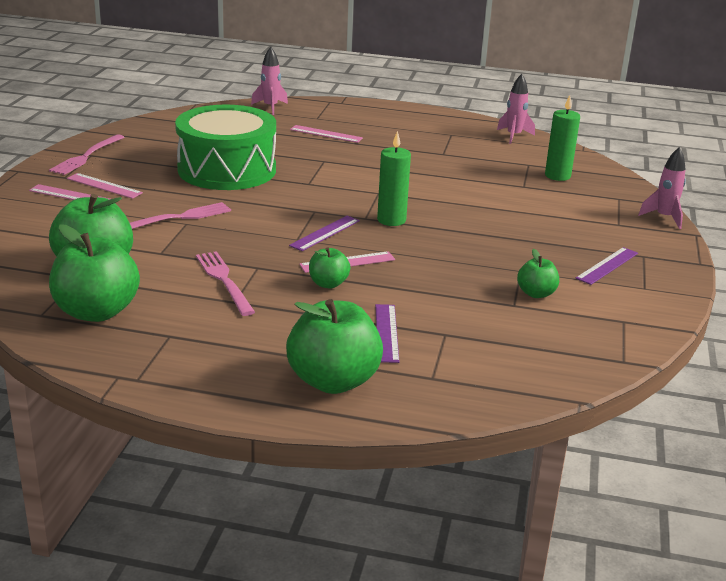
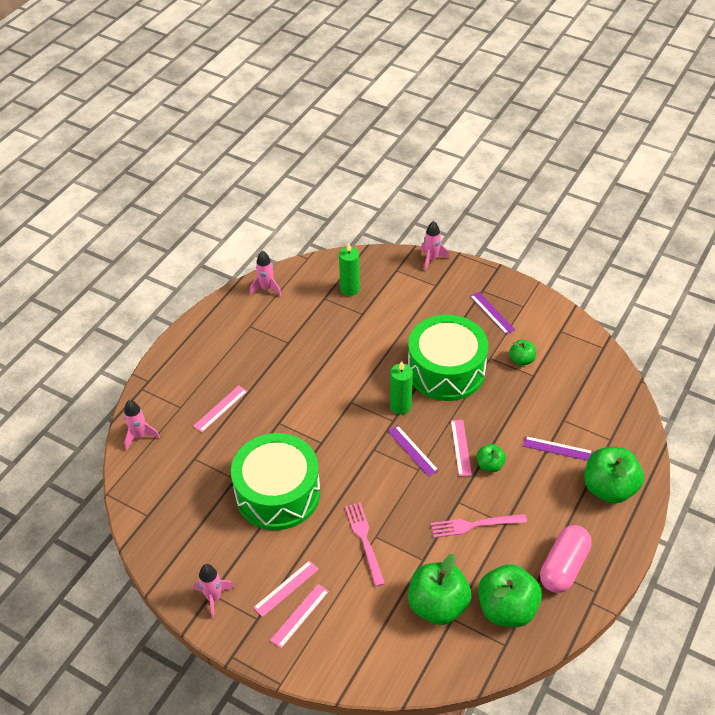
camera: 70 degrees left, 20 degrees up
pink fork [49,134,125,175] -> pink rocket [194,564,235,619]
none -> green drum [408,315,488,401]
none -> pink capsule [540,525,592,593]

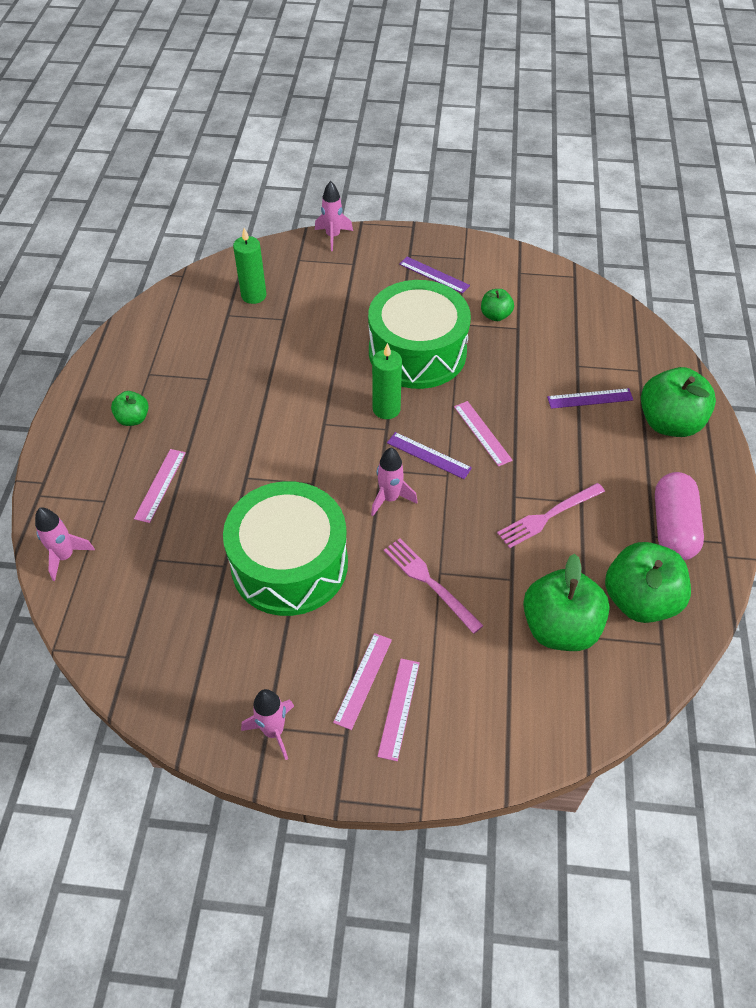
camera: 25 degrees left, 5 degrees up
pink rocket [250,251,282,296] -> pink rocket moved to [371,448,417,516]
green apple [477,444,506,472] -> green apple moved to [111,391,149,426]

